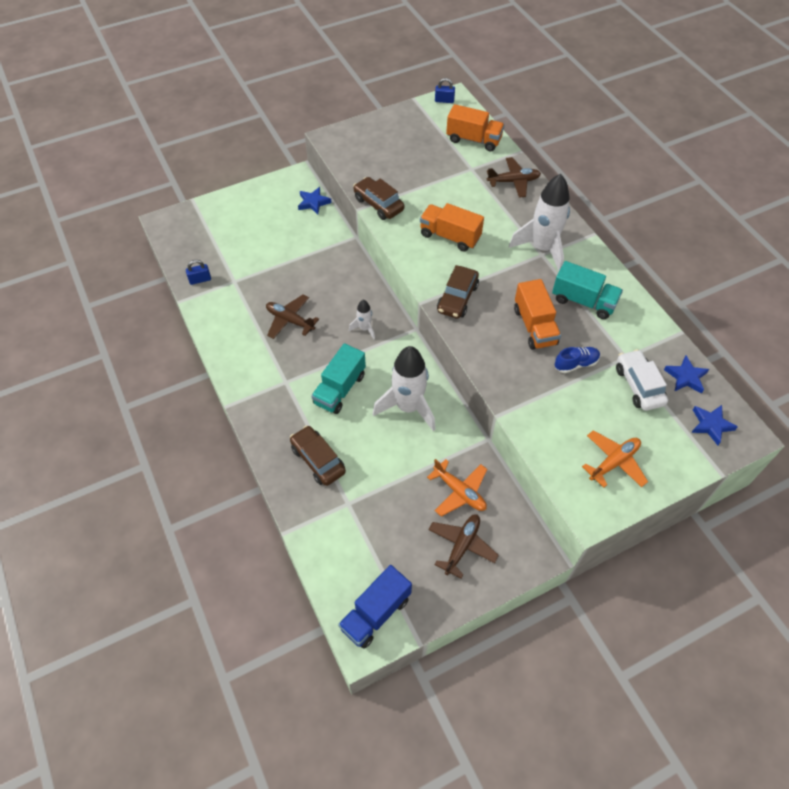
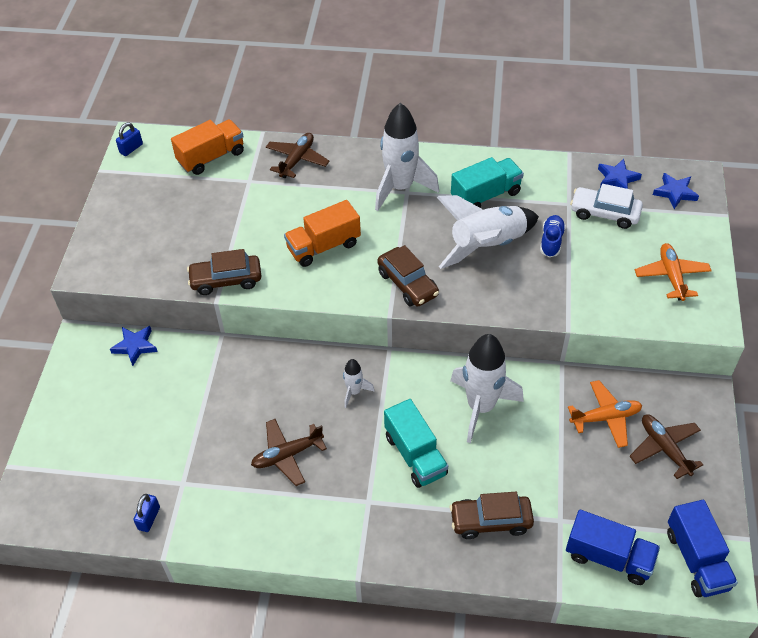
camera: 55 degrees left, 5 degrees down
orange truck [514,279,561,350] -> white rocket [437,195,539,269]
none -> blue truck [566,510,660,585]

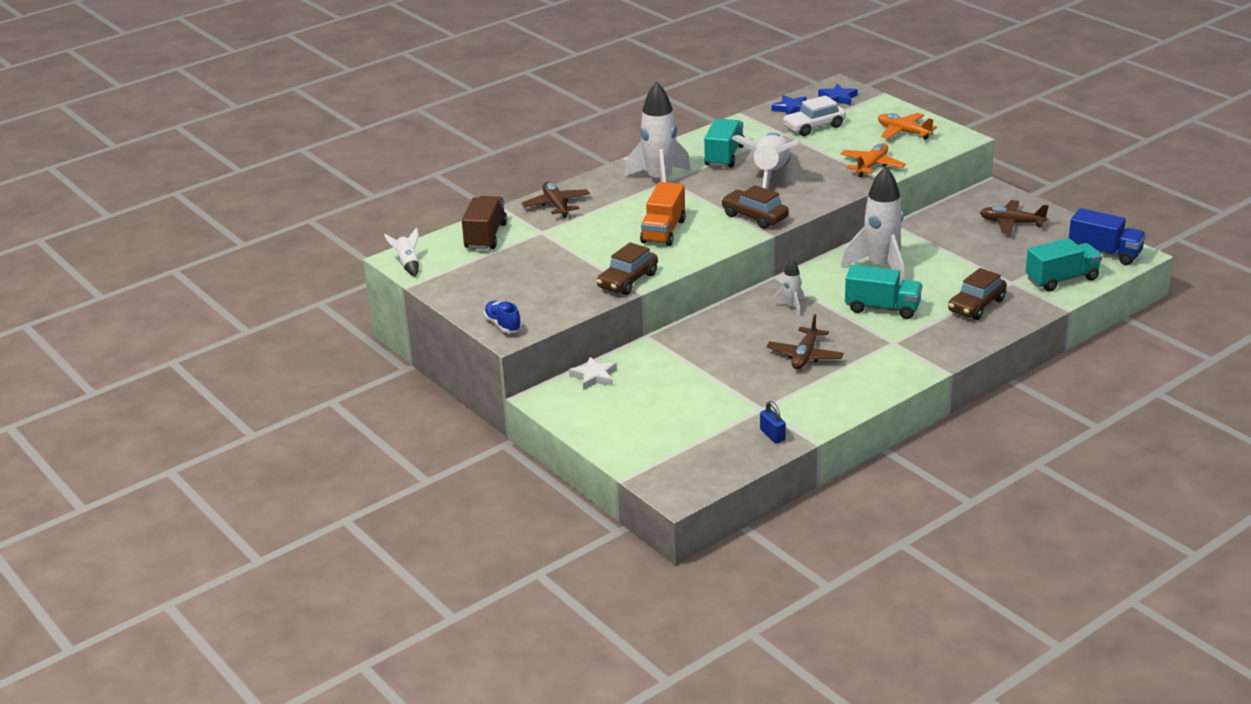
camera: 45 degrees left, 20 degrees down
blue star [110,326,158,366] -> white star [569,357,617,390]
blue padlock [116,122,143,156] -> white rocket [384,227,419,277]
orange truck [171,119,244,175] -> brown truck [462,196,507,250]
brown car [377,245,439,306] -> brown car turned 150 degrees counterclockwise [721,185,789,229]
blue shoe [540,215,566,257] -> blue shoe moved to [484,301,522,333]
blue truck [566,510,660,585] -> turquoise truck [1026,238,1102,291]
orange plane [568,380,642,448] -> orange plane moved to [840,143,906,177]

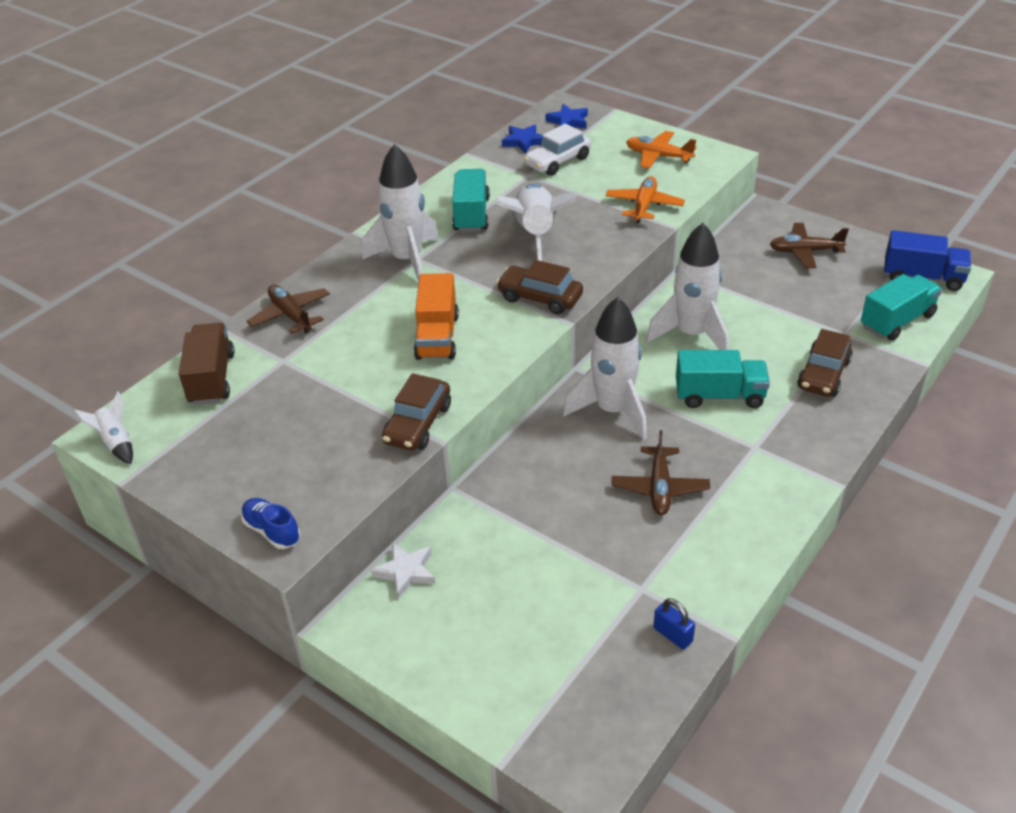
camera: 15 degrees left, 10 degrees up
white rocket [772,259,804,316] -> white rocket [563,297,647,440], size x2.11

